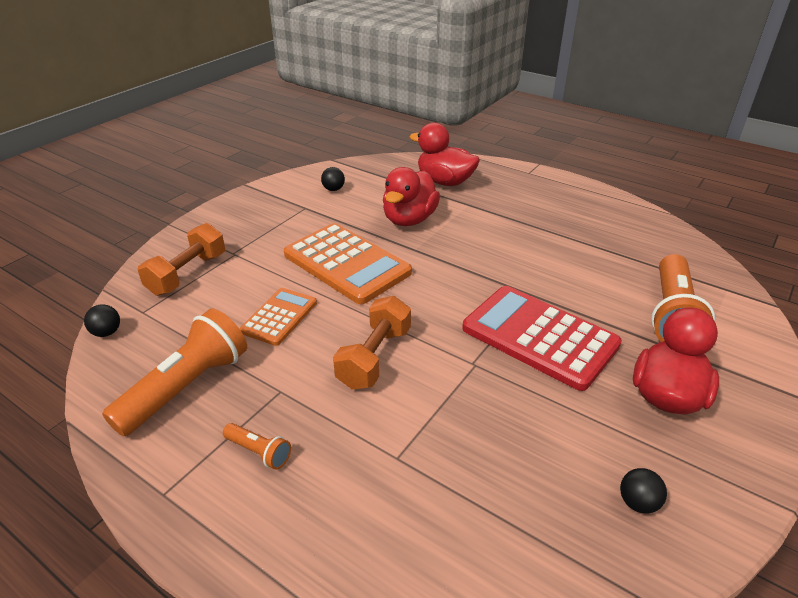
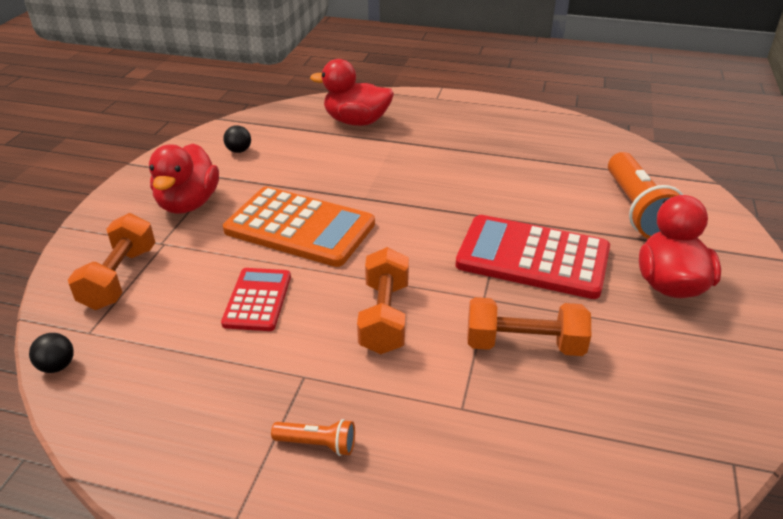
camera: 20 degrees left, 0 degrees up
orange flashlight [102,308,247,437] -> none
orange calculator [240,288,317,346] -> red calculator [221,268,291,331]
red duck [383,167,440,226] -> red duck moved to [149,143,219,214]
black ball [620,468,667,514] -> none
none -> orange dumbbell [467,297,591,356]

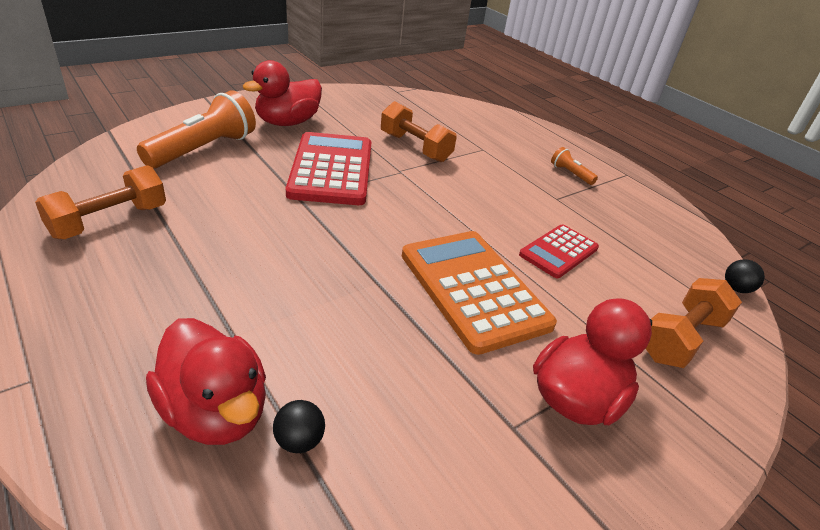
camera: 145 degrees left, 0 degrees up
black ball [223,125,251,153] -> black ball moved to [273,400,325,453]
orange dumbbell [357,247,409,354] -> orange dumbbell moved to [35,165,166,239]
red calculator [455,215,610,299] -> red calculator turned 150 degrees counterclockwise [286,132,371,205]

